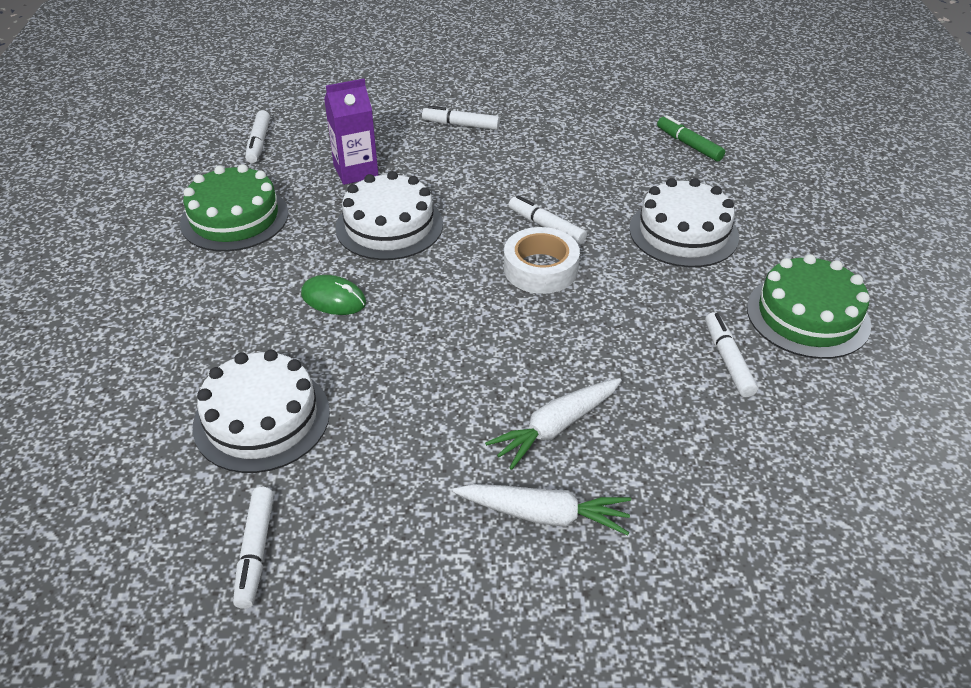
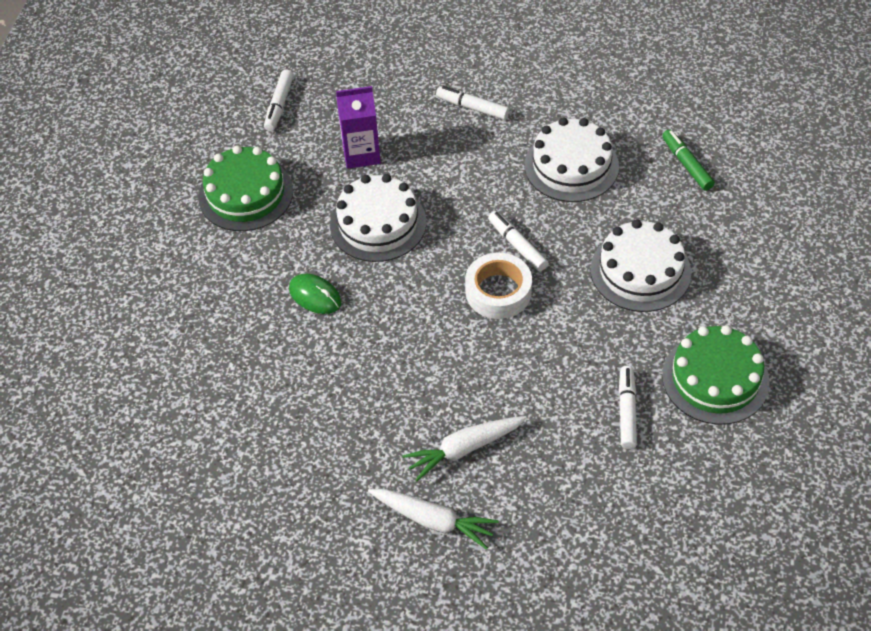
camera: 15 degrees right, 10 degrees up
white cake [193,350,330,473] -> white cake moved to [525,117,619,202]
white marker [233,487,274,609] -> none

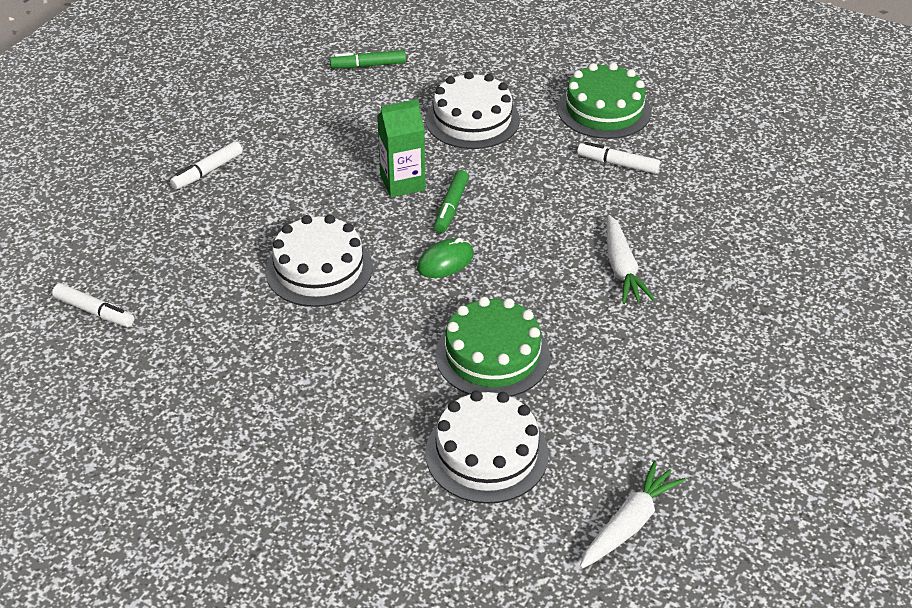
camera: 75 degrees left, 10 degrees down
green cake [198,145,293,231] -> green cake moved to [435,297,550,397]
green mouse [289,274,341,314] -> green mouse moved to [417,238,474,278]
purple carton [336,86,381,169] -> none
white carrot [368,489,498,550] -> white carrot moved to [580,461,686,569]
white tape [465,253,532,319] -> green marker [434,170,469,233]
white marker [488,211,548,271] -> green carton [377,99,426,197]
white cake [525,117,619,202] -> white cake moved to [426,390,549,504]

